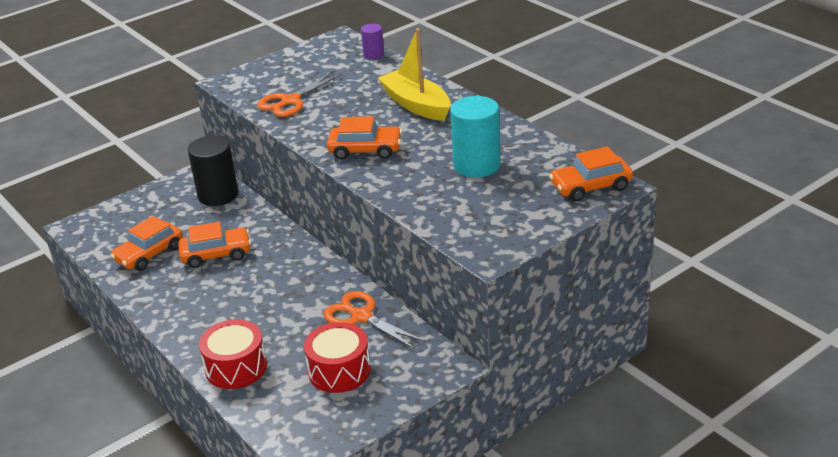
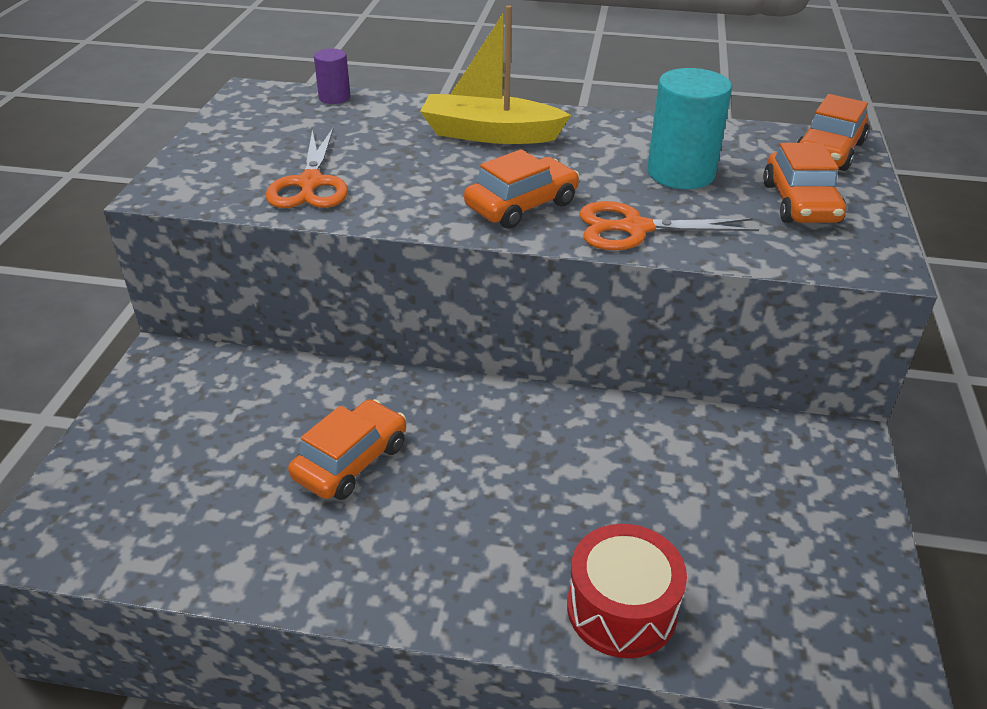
camera: 45 degrees left, 5 degrees up
orange car [110,216,183,271] -> orange car moved to [763,143,846,223]
black cylinder [188,136,239,206] -> none
red drum [304,322,371,393] -> none
orange scissors [324,291,426,349] -> orange scissors moved to [579,201,759,251]

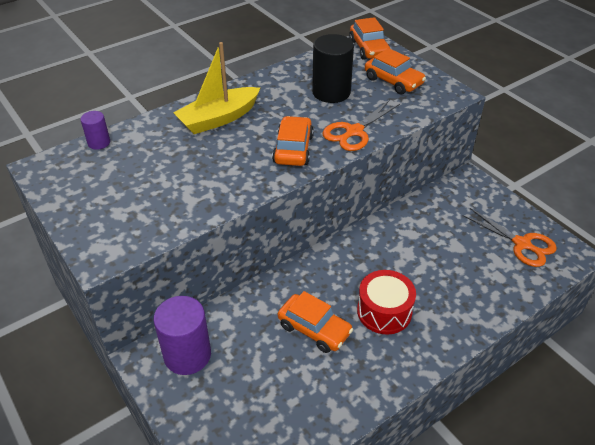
camera: 45 degrees left, 5 degrees up
orange scissors [266,128,348,208] -> orange scissors moved to [462,208,557,267]
orange car [288,399,406,500] -> orange car turned 135 degrees clockwise [278,291,353,353]
red drum [567,524,687,658] -> red drum moved to [357,270,416,334]
turquoise cylinder [647,68,732,189] -> black cylinder [312,34,354,103]
none -> purple cylinder [153,296,211,375]

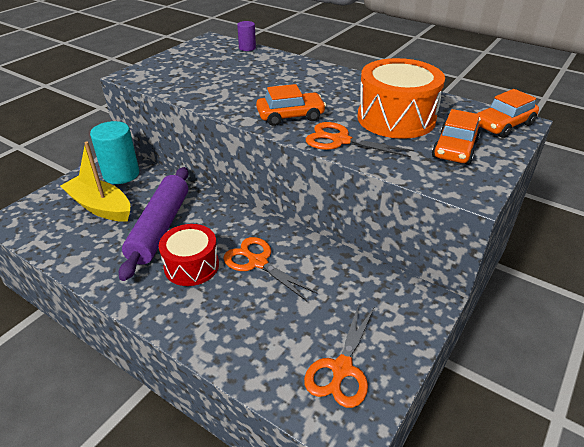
camera: 70 degrees right, 5 degrees down
purple cylinder [153,296,211,375] -> turquoise cylinder [90,121,139,184]
yellow boat [173,42,260,134] -> yellow boat moved to [60,142,130,222]
orange car [278,291,353,353] -> purple rolling pin [119,167,188,281]
black cylinder [312,34,354,103] -> orange drum [357,58,445,139]
none -> orange scissors [224,237,317,301]

